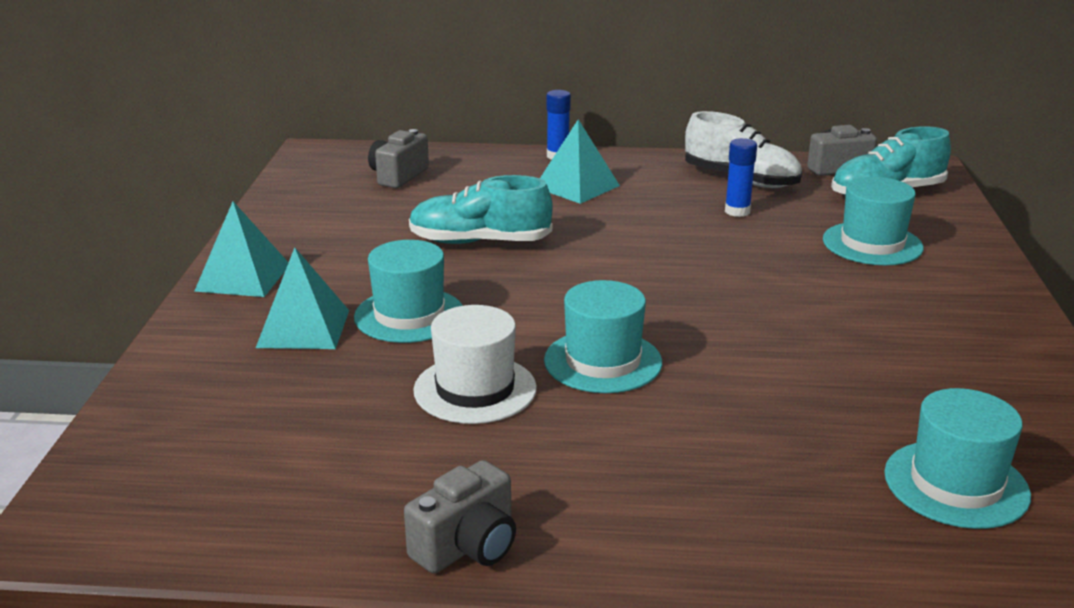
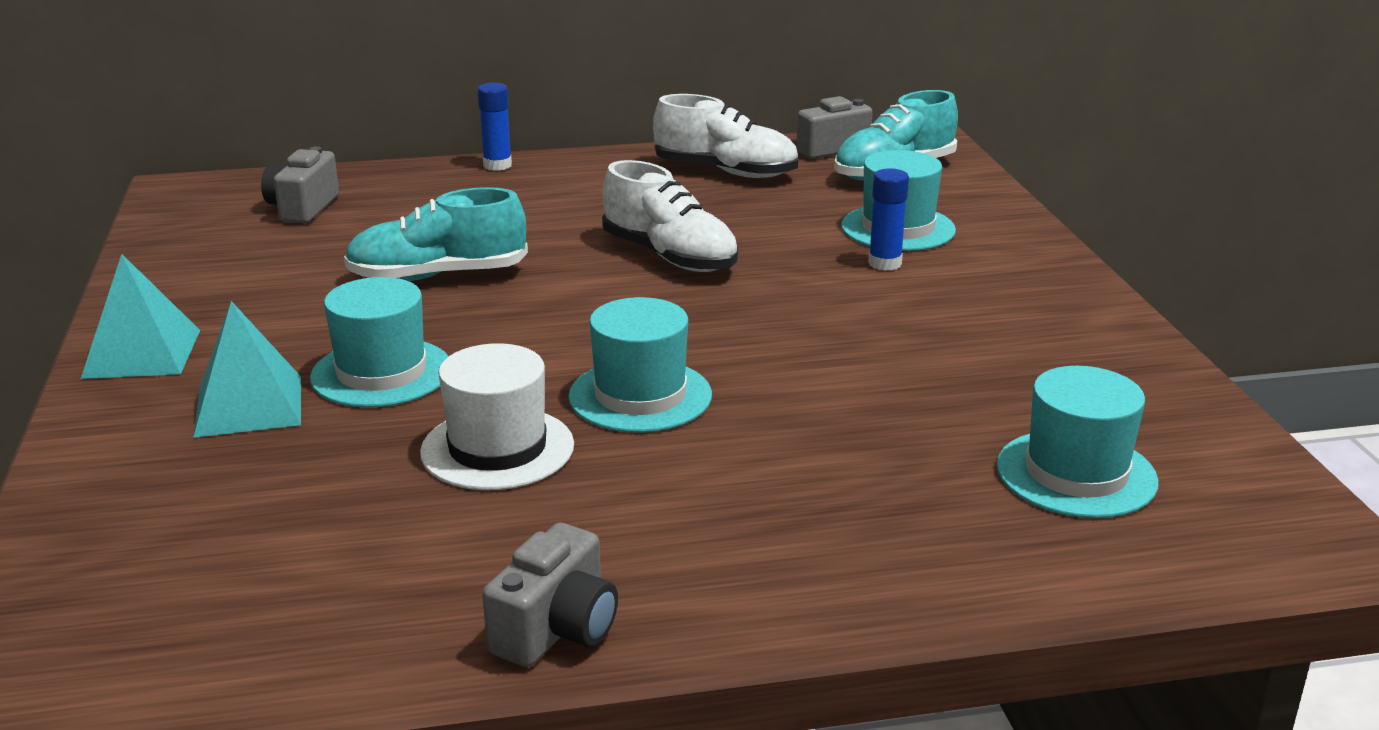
camera: 15 degrees left, 0 degrees up
turquoise pyramid [540,119,620,204] -> none
blue glue stick [725,138,757,217] -> blue glue stick moved to [868,168,909,271]
none -> white shoe [602,160,738,272]

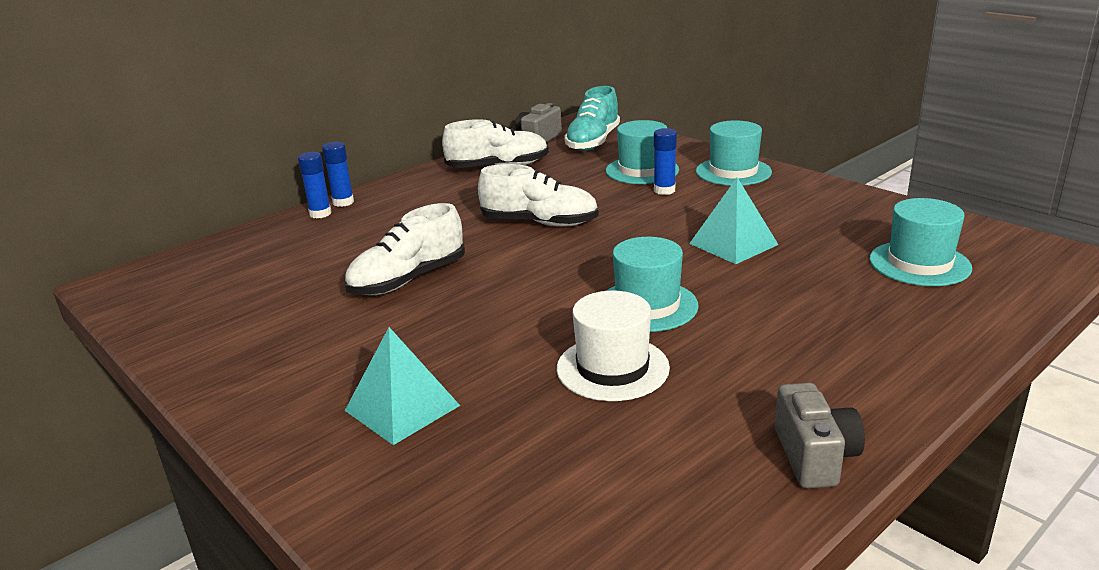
camera: 30 degrees left, 0 degrees up
turquoise pyramid [81,254,200,379] -> turquoise pyramid moved to [689,177,779,264]
grey camera [261,146,339,223] -> none
turquoise hat [310,277,449,407] -> turquoise hat moved to [696,120,772,186]
turquoise shoe [344,187,528,281] -> white shoe [344,203,465,295]
none -> blue glue stick [298,152,332,218]

